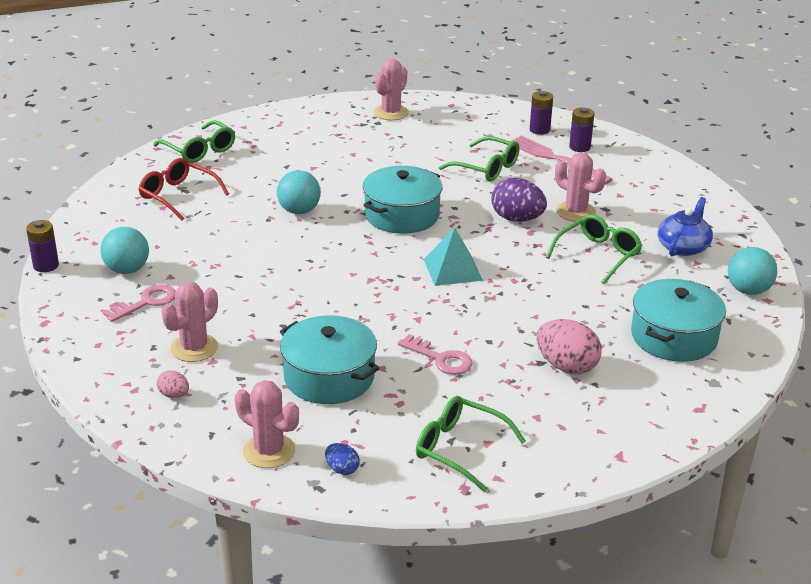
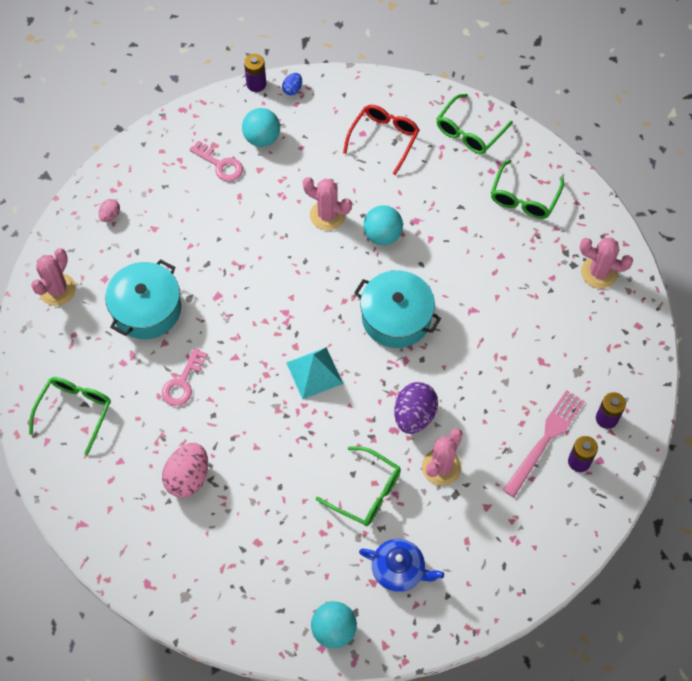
camera: 80 degrees right, 30 degrees up
pink cactus [161,282,218,362] -> pink cactus moved to [303,177,352,230]
blue egg [325,443,360,475] -> blue egg moved to [282,73,302,96]
green glasses [439,136,520,181] -> green glasses moved to [491,159,564,219]
turquoise pot [631,279,726,362] -> none

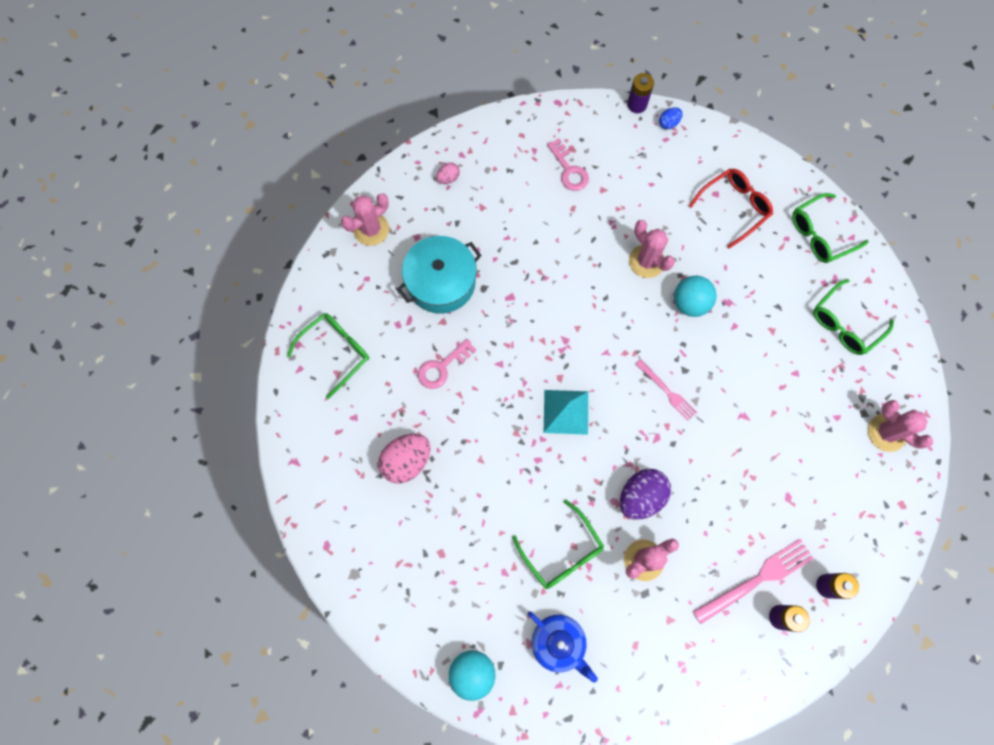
camera: 25 degrees right, 10 degrees up
turquoise ball [242,108,280,147] -> none
turquoise pot [354,270,441,348] -> pink fork [635,359,697,421]

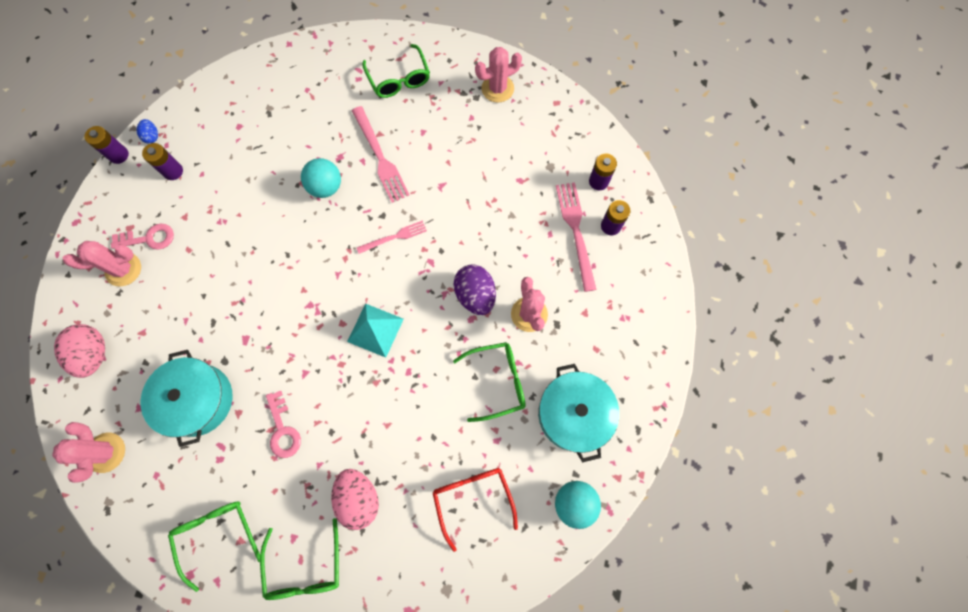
camera: 70 degrees left, 0 degrees up
pink egg [436,162,460,184] -> pink egg [54,324,105,378], size x1.98
blue teapot [528,611,598,683] -> turquoise pot [538,364,619,462]
pink cactus [629,220,675,278] -> pink cactus moved to [63,241,141,287]
red glasses [689,169,773,248] -> red glasses moved to [433,468,518,552]
green glasses [792,193,869,263] -> green glasses moved to [260,518,339,600]
none -> purple battery [142,143,183,180]
none -> pink fork [352,106,409,203]

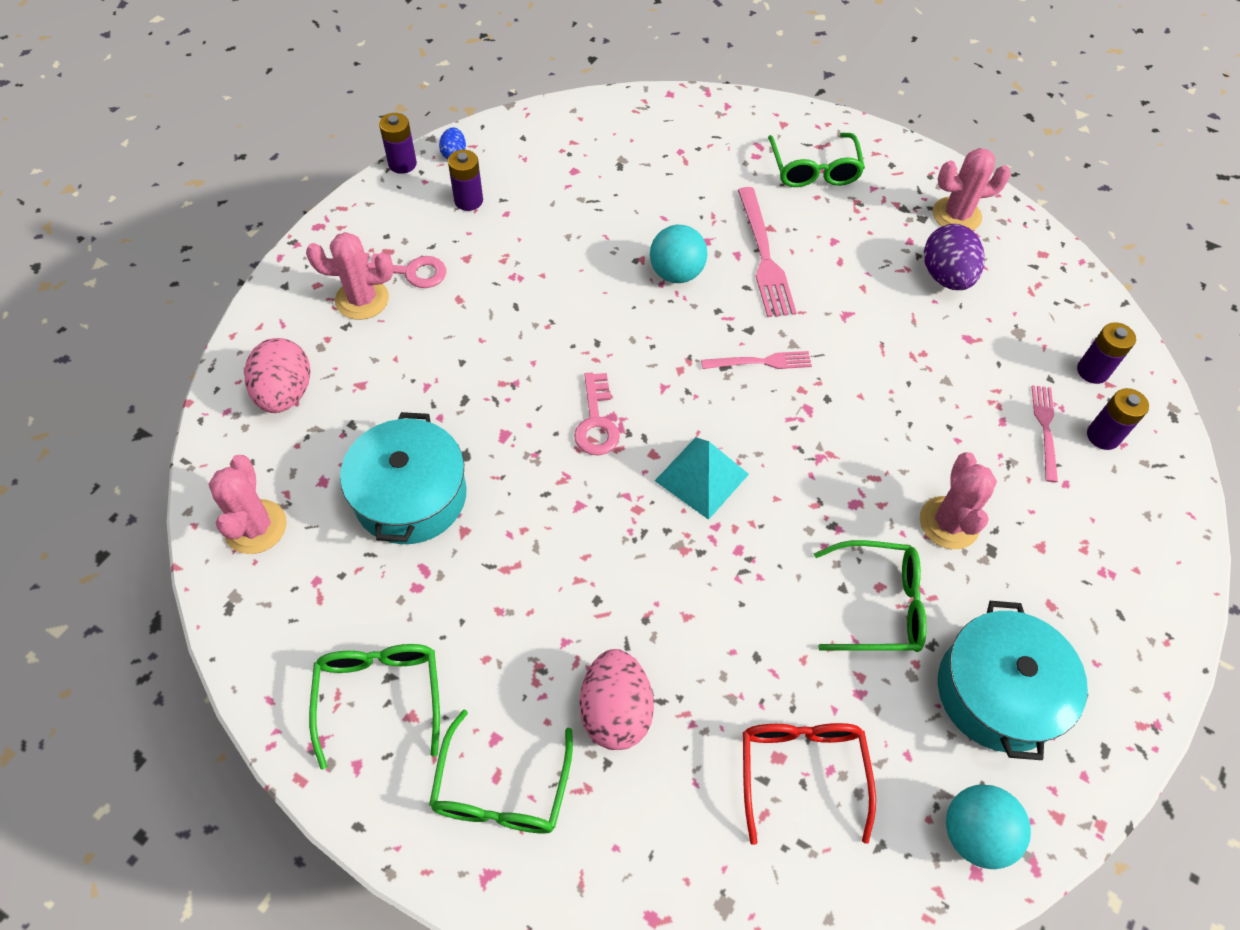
camera: 15 degrees right, 15 degrees down
pink key [266,391,301,458] -> pink key moved to [574,372,620,455]
purple egg [453,264,496,315] -> purple egg moved to [924,224,985,290]
pink fork [556,182,597,292] -> pink fork [1031,385,1058,482], size x0.61

